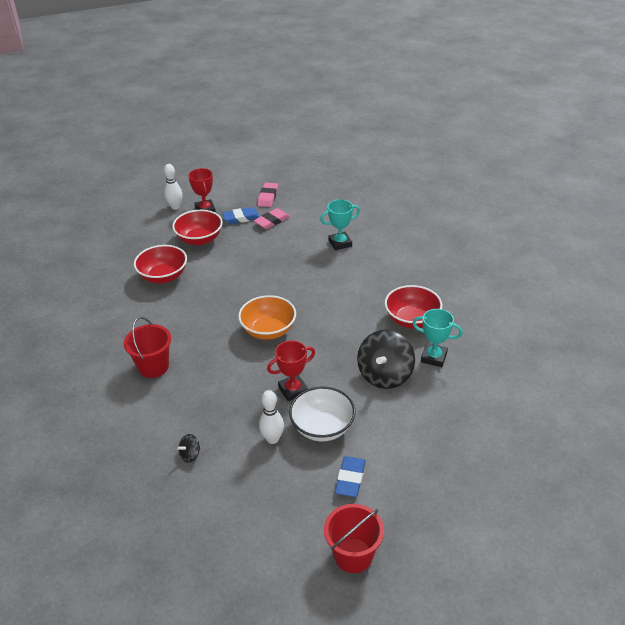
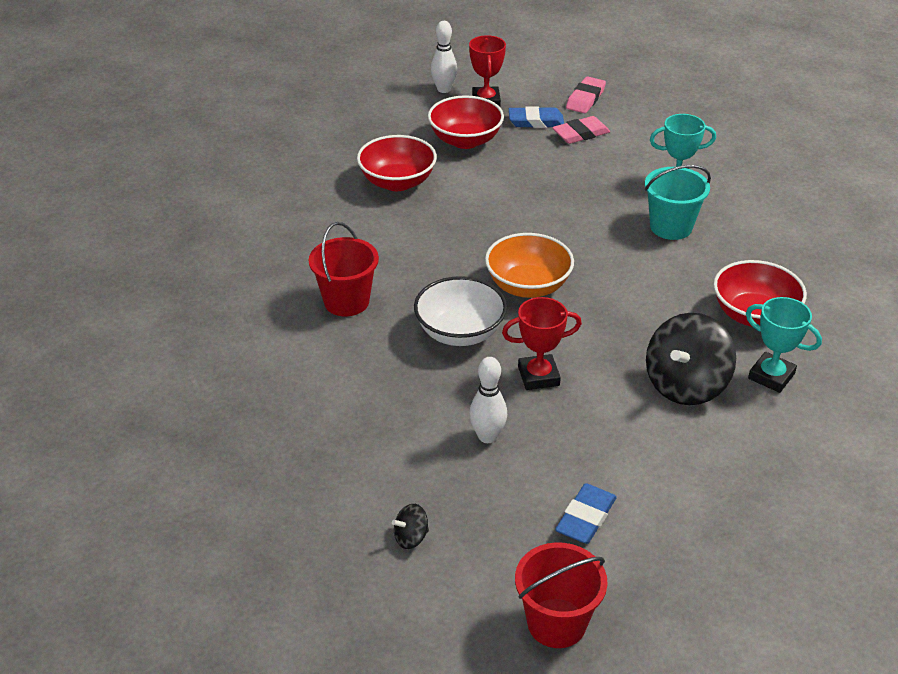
camera: 15 degrees right, 0 degrees up
black spinning top [177,434,200,463] -> black spinning top moved to [392,504,429,549]
white bowl [289,387,355,441] -> white bowl moved to [414,276,507,346]
none -> turquoise bucket [645,165,711,240]

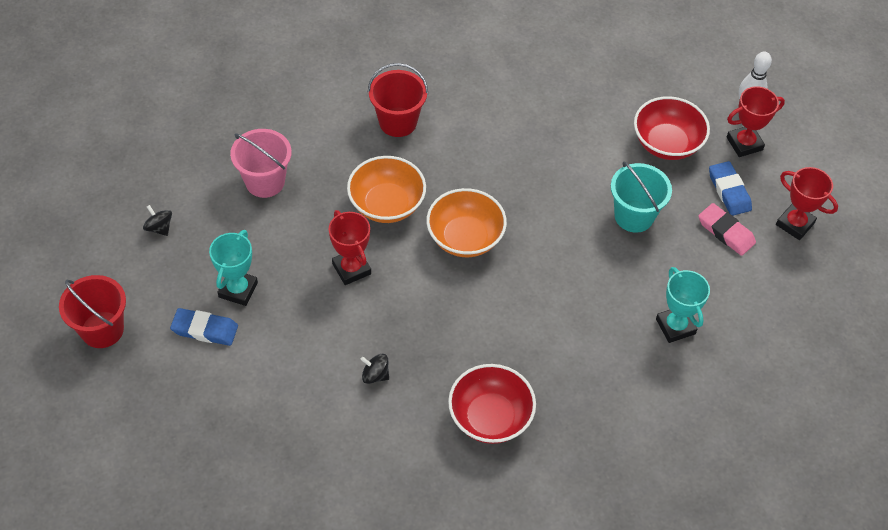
camera: 70 degrees right, 15 degrees up
red bowl [357,135,437,191] -> none
white bowl [414,276,507,346] -> orange bowl [347,156,426,223]
white bowling pin [469,357,507,443] -> none
pink eraser [566,76,606,113] -> red trophy [776,167,838,240]
turquoise bucket [645,165,711,240] -> turquoise bucket moved to [611,162,672,233]
black spinning top [646,313,736,405] -> black spinning top [360,354,389,384], size x0.44
turquoise trophy [746,297,822,393] -> turquoise trophy moved to [209,230,258,306]
none -> pink bucket [230,129,292,198]

